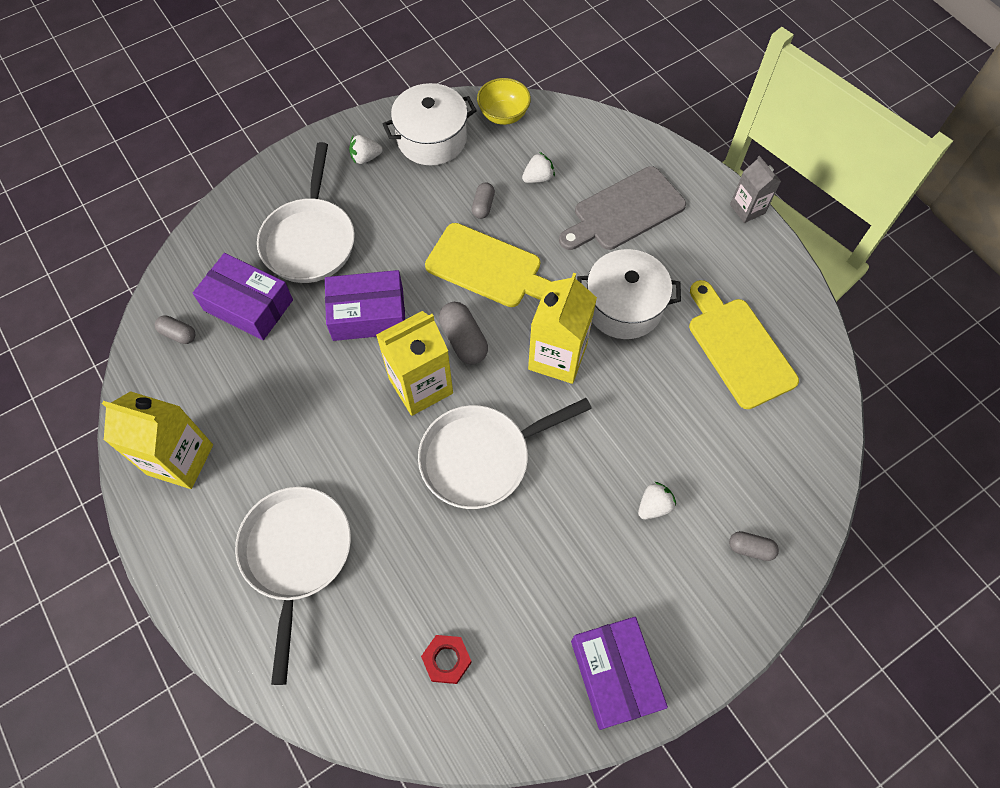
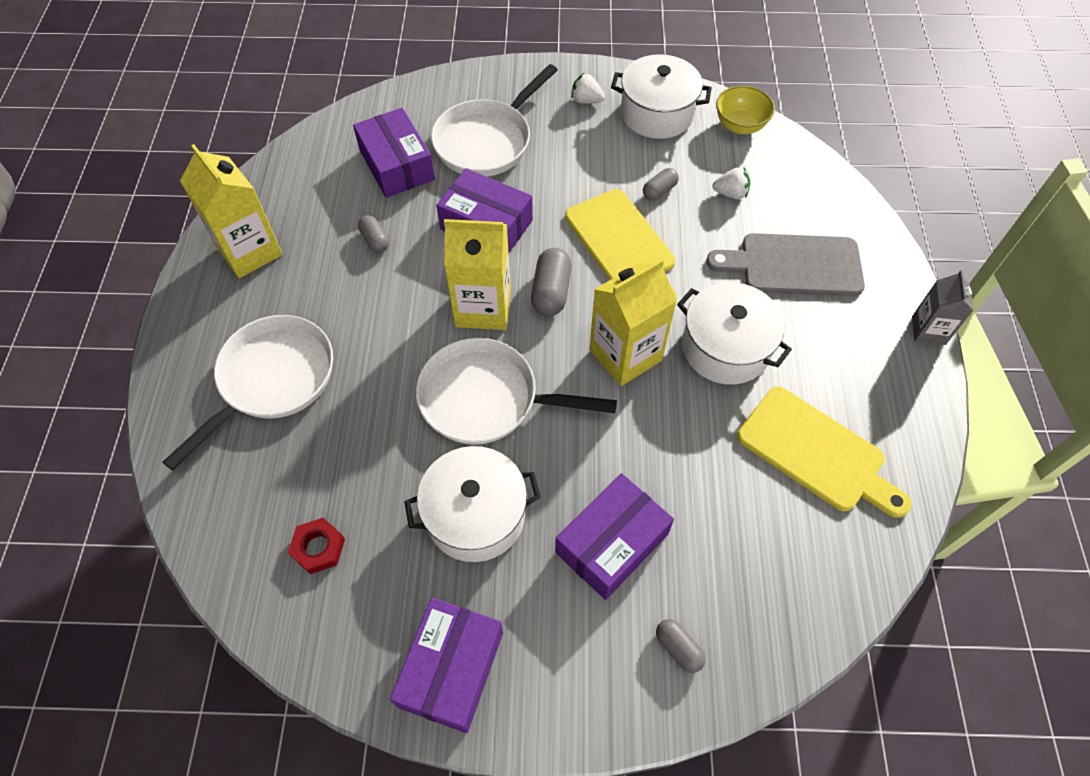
camera: 35 degrees right, 5 degrees down
grey capsule [155,315,196,344] -> grey capsule moved to [358,215,389,253]
white strawberry [638,482,676,519] -> purple box [555,473,674,600]
yellow cutting board [689,280,799,409] -> yellow cutting board turned 120 degrees clockwise [737,386,912,518]
none -> white pot [404,446,541,562]

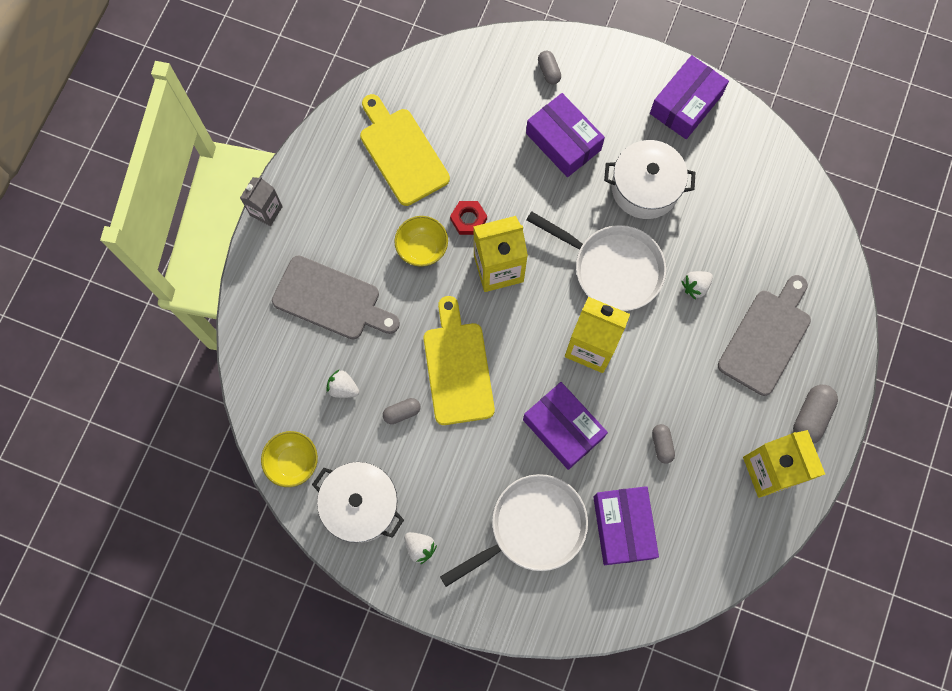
camera: 160 degrees left, 15 degrees up
white pan [162,315,333,470] -> grey cutting board [718,275,811,396]
red nut [288,518,345,574] -> red nut moved to [450,201,487,235]
grey capsule [531,248,572,316] -> grey capsule moved to [793,385,838,444]
purple box [555,473,674,600] -> purple box turned 75 degrees clockwise [526,93,605,177]
white pot [677,282,792,385] -> yellow bowl [394,216,448,267]
none -> white strawberry [682,271,713,300]

